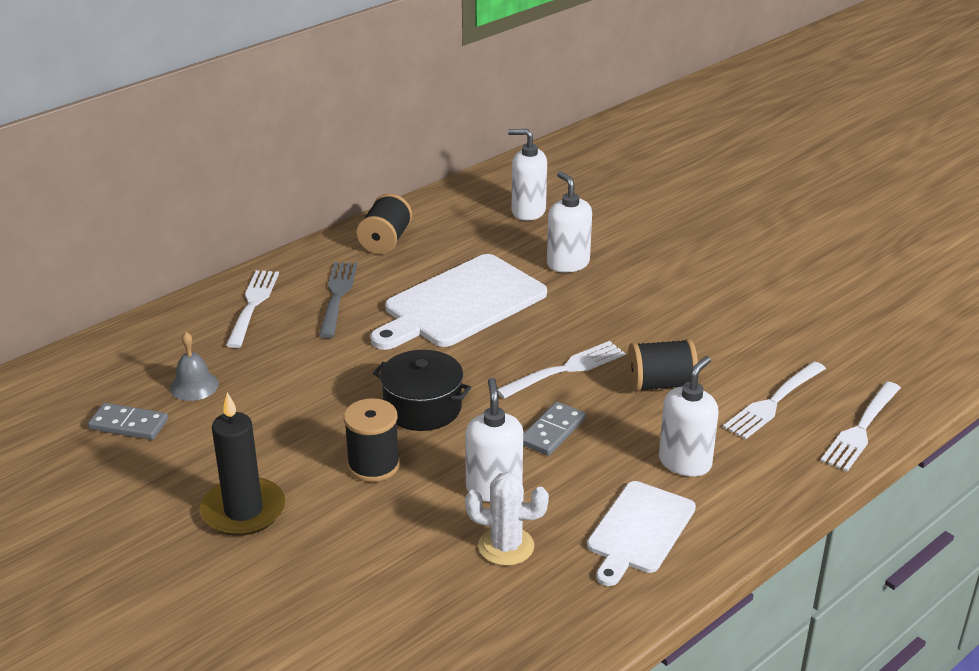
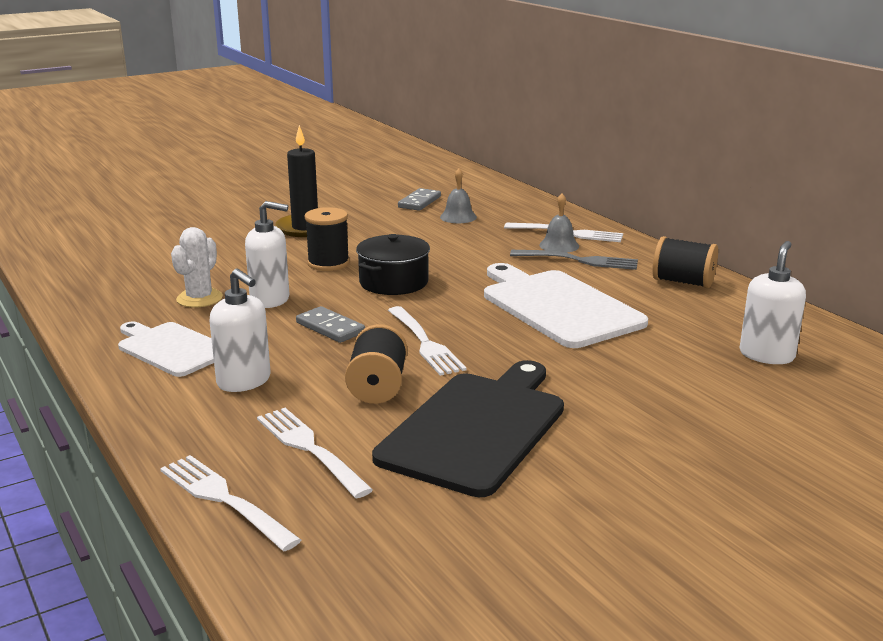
camera: 100 degrees right, 10 degrees down
white soap dispenser [547,171,592,272] -> none
none -> black cutting board [372,360,564,497]
none -> grey bell [539,194,579,253]

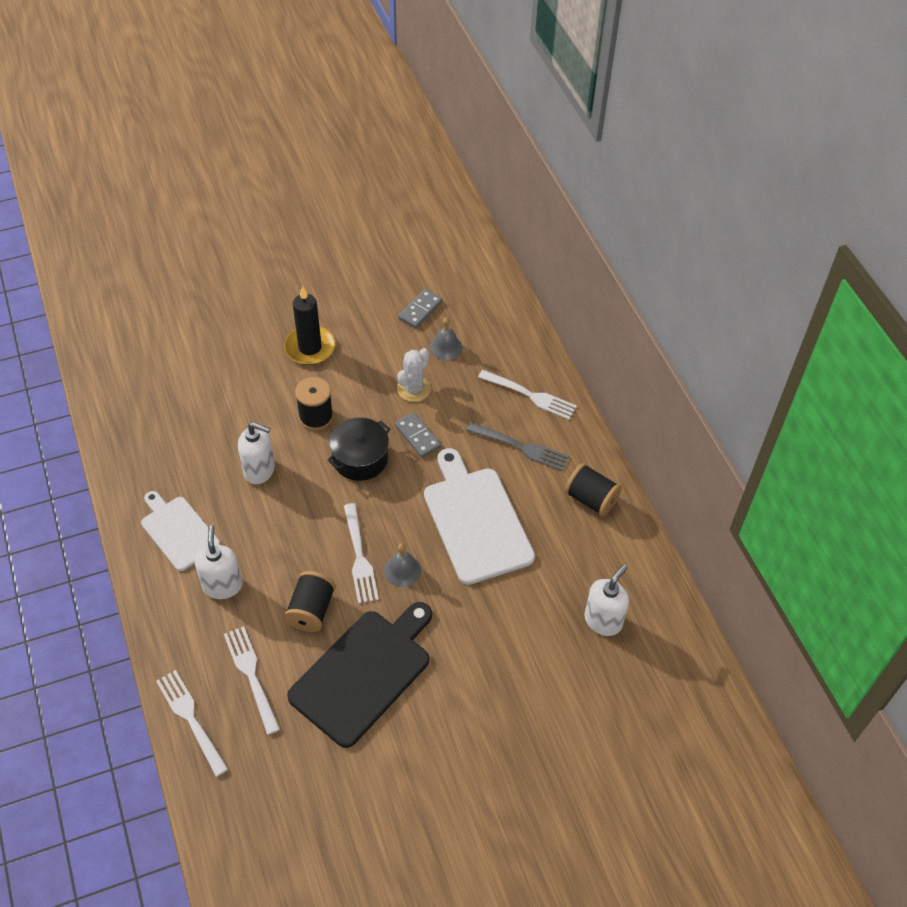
camera: 10 degrees right, 30 degrees up
white cactus [171,227,223,308] -> white cactus moved to [397,348,431,402]
white soap dispenser [209,269,271,392] -> white soap dispenser turned 150 degrees counterclockwise [195,525,242,599]
grey domino [296,306,365,343] -> grey domino moved to [395,412,441,458]
grey bell [539,194,579,253] -> grey bell moved to [384,543,421,587]

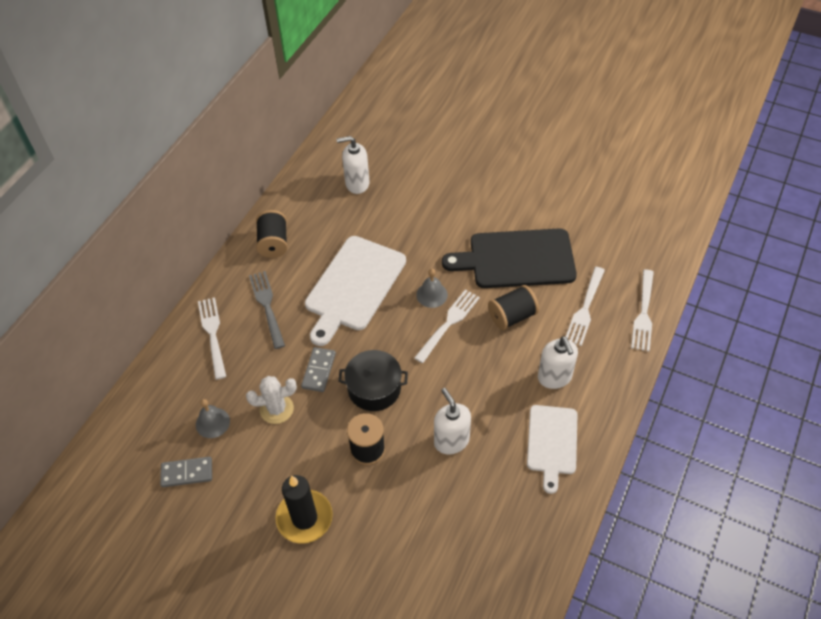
camera: 130 degrees left, 0 degrees up
white soap dispenser [195,525,242,599] -> white soap dispenser turned 60 degrees counterclockwise [538,336,578,389]

